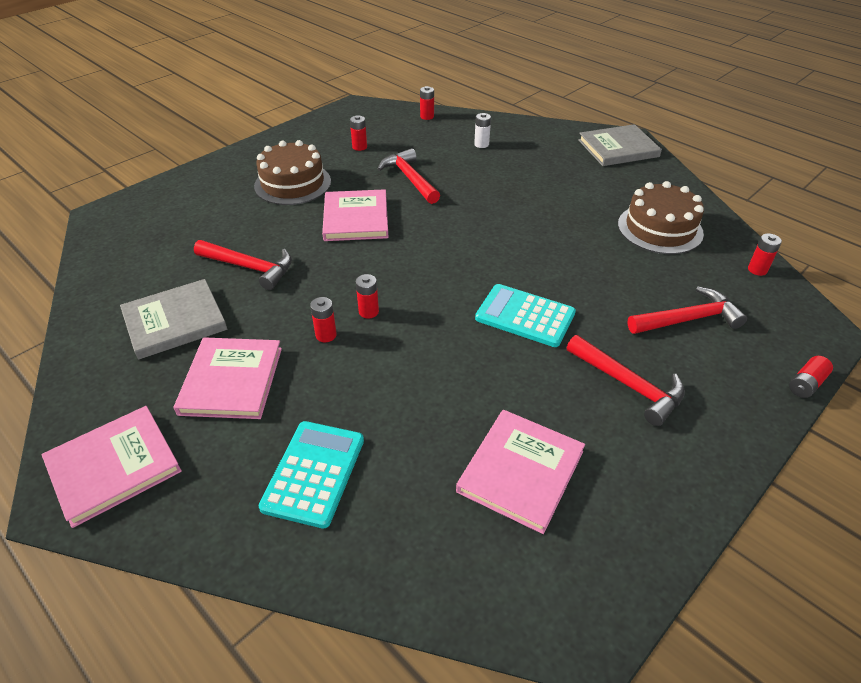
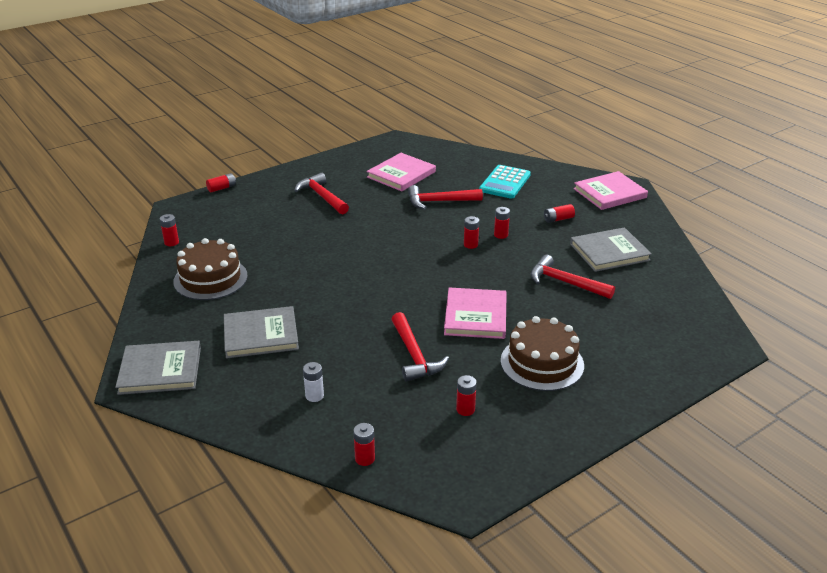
camera: 170 degrees left, 10 degrees down
pink book [174,337,282,419] -> red battery [544,204,575,223]
turquoise calculator [475,284,576,347] -> none
red hammer [627,286,747,334] -> red hammer moved to [408,185,483,209]
none -> grey book [224,306,299,359]

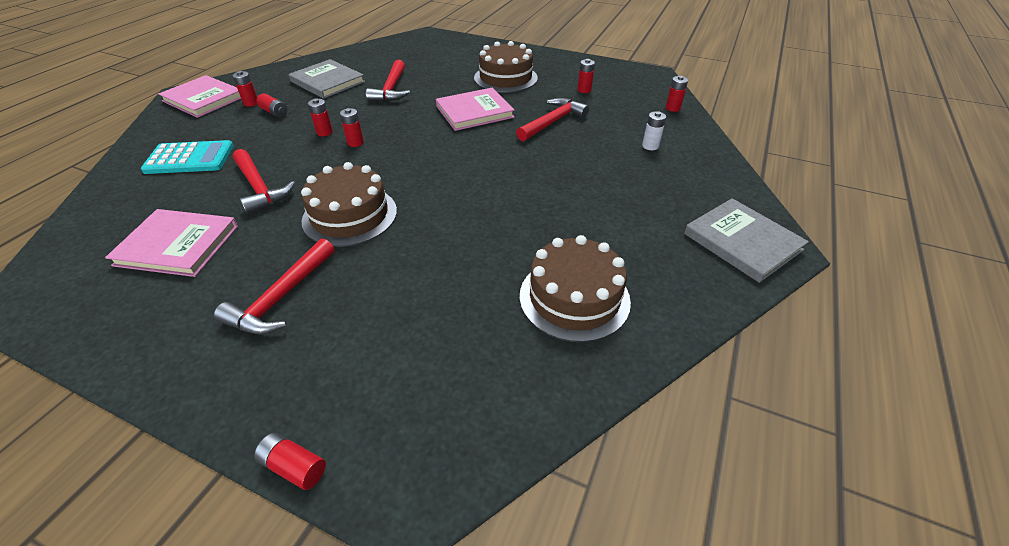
camera: 120 degrees left, 10 degrees up
red battery [160,214,179,246] -> red battery moved to [233,71,257,107]
grey book [224,306,299,359] -> none
none -> brown cake [301,162,397,247]

